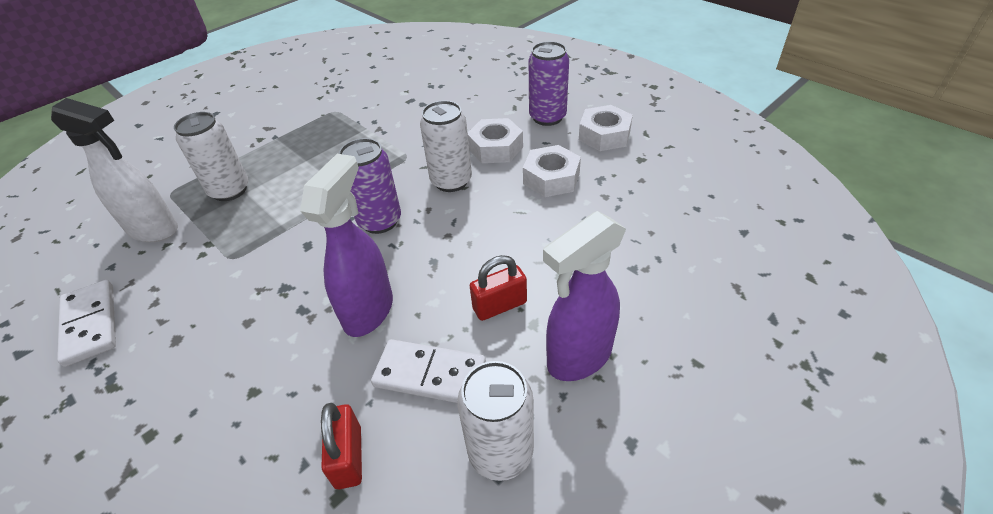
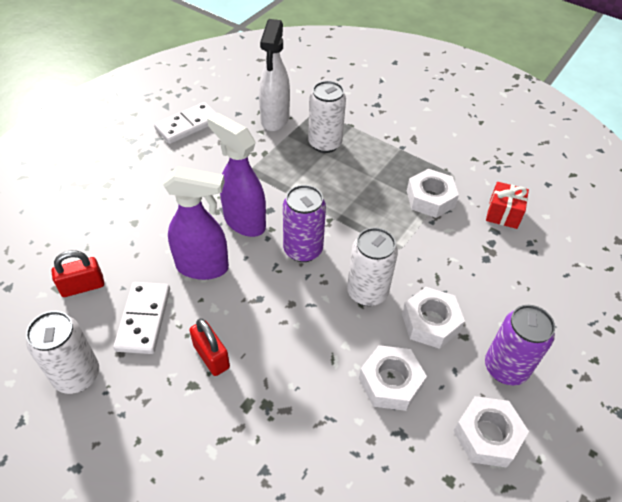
camera: 75 degrees right, 5 degrees up
purple spray bottle [543,211,626,381] -> purple spray bottle moved to [207,113,266,237]
none -> white nut [407,169,459,218]
none -> red gift [486,182,529,229]

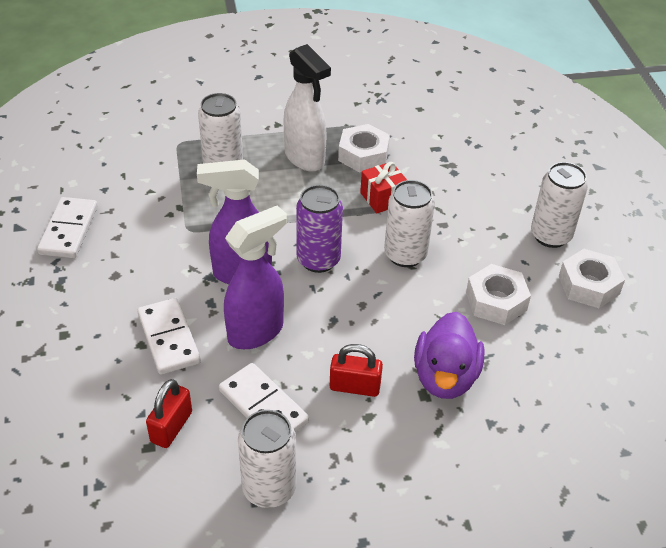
camera: 45 degrees left, 5 degrees down
white spray bottle [259,19,290,131] -> white spray bottle moved to [284,44,331,171]
white nut [402,287,465,349] -> none
purple can [485,305,555,385] -> white can [531,162,588,248]
red gift [486,182,529,229] -> red gift moved to [360,162,407,213]
none -> white domino [137,298,201,375]
none -> purple duck [414,312,485,399]

